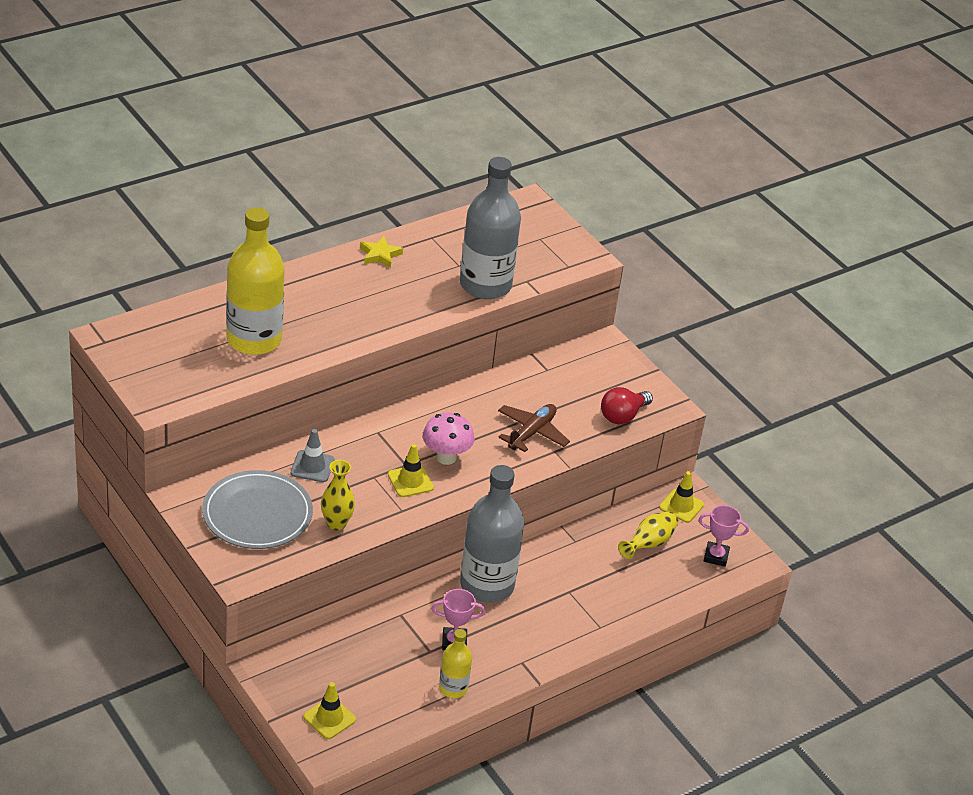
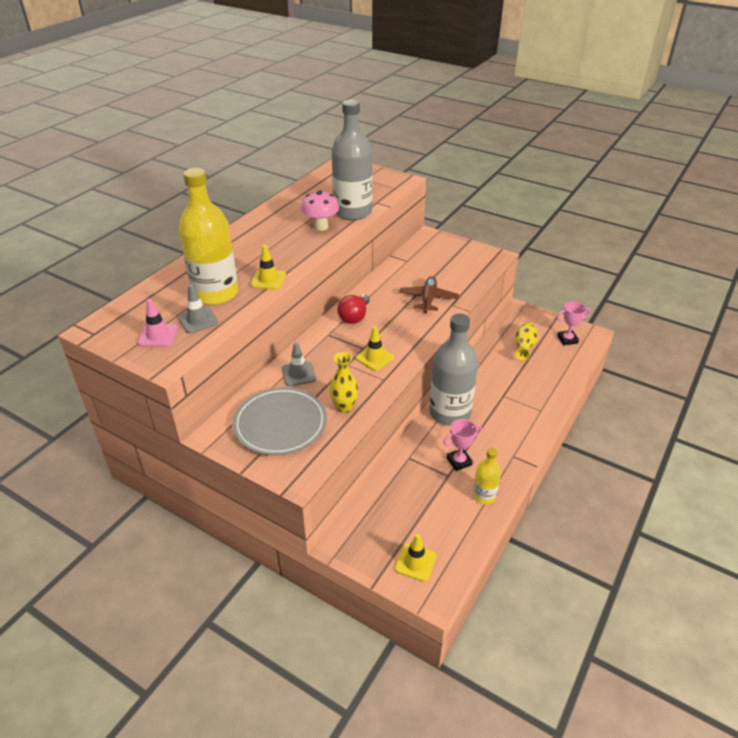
camera: 20 degrees left, 0 degrees up
yellow star [360,236,403,268] -> none
pink mushroom [423,413,475,465] -> pink mushroom moved to [301,190,339,231]
red light bulb [601,387,653,424] -> red light bulb moved to [337,294,370,324]
yellow traffic cone [659,471,704,523] -> yellow traffic cone moved to [251,245,286,290]
none -> pink traffic cone [138,299,178,347]
none -> grey traffic cone [178,284,218,333]

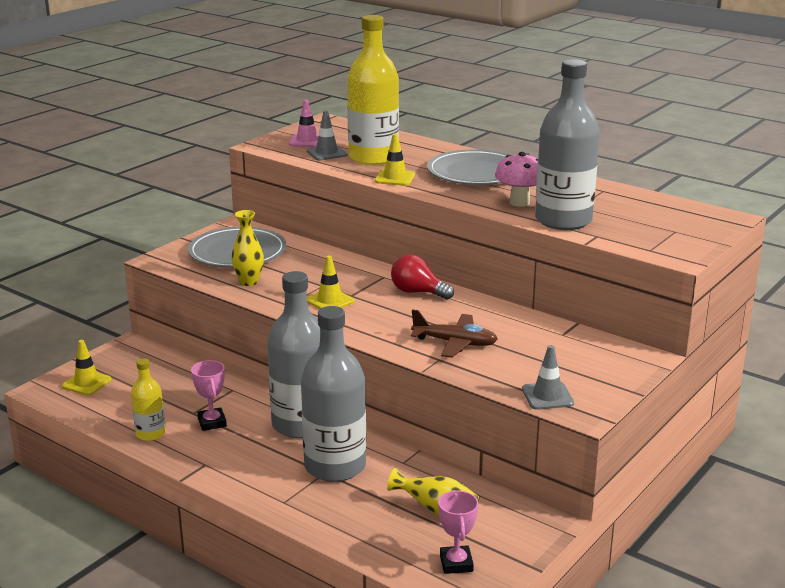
camera: 95 degrees right, 15 degrees down
grey traffic cone [282,342,316,386] -> grey traffic cone moved to [522,345,574,410]
none -> grey bottle [301,306,366,482]
none -> grey plate [427,150,509,185]

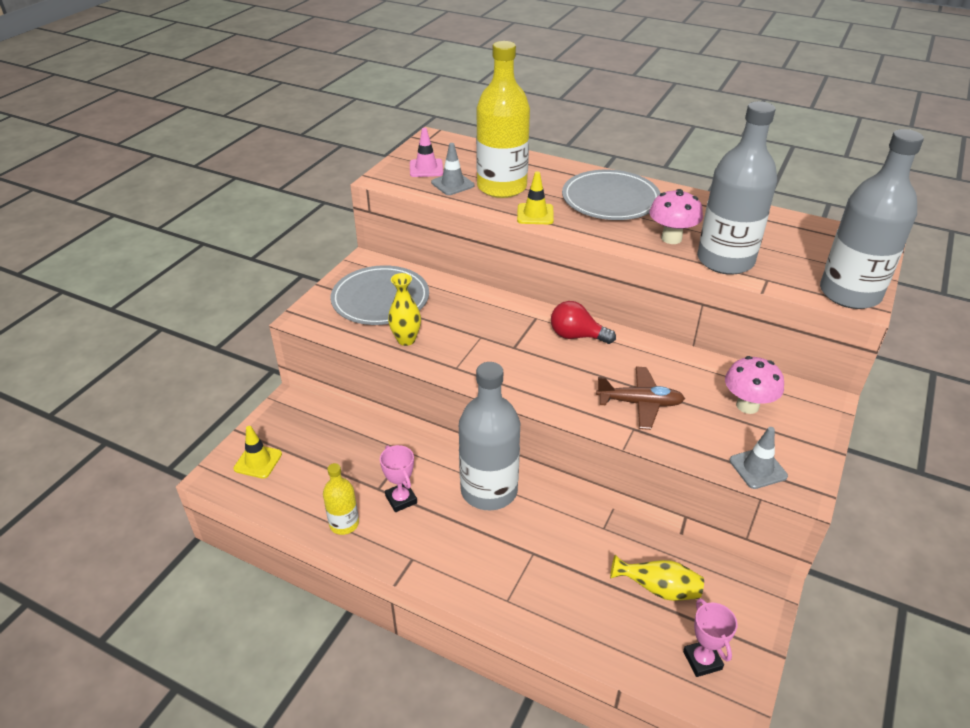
camera: 10 degrees left, 15 degrees up
grey bottle [301,306,366,482] -> grey bottle moved to [820,129,924,309]
yellow traffic cone [307,255,355,309] -> none
none -> pink mushroom [725,356,784,414]

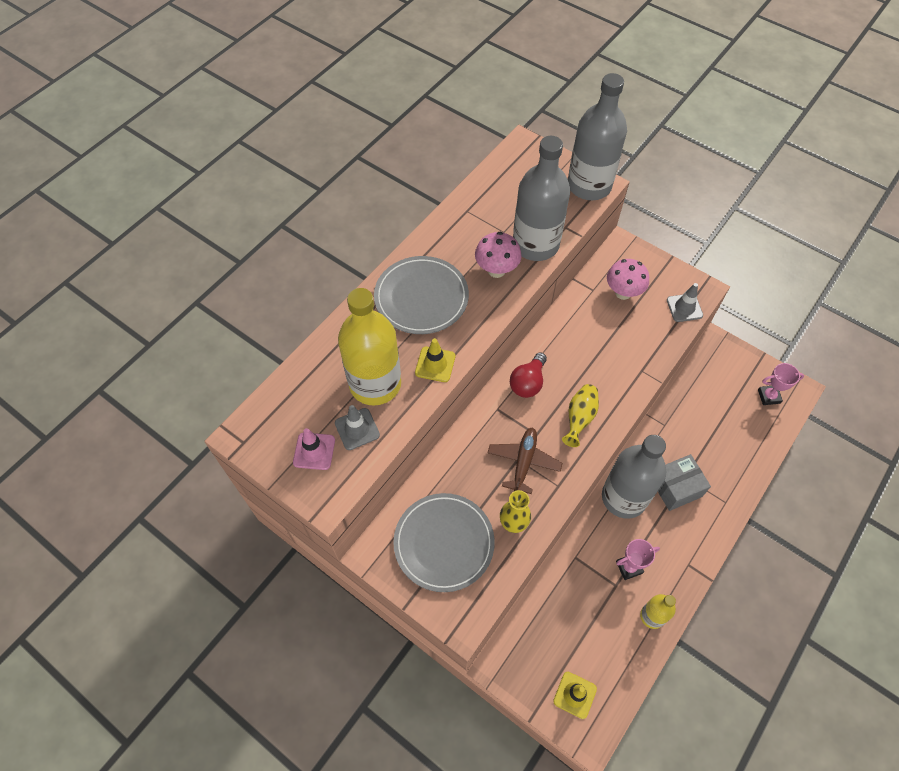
camera: 80 degrees left, 20 degrees up
brown plane [596,366,685,430] -> brown plane moved to [488,427,562,494]
yellow vase [610,555,704,601] -> yellow vase moved to [562,384,599,447]
none -> grey box [658,454,711,511]

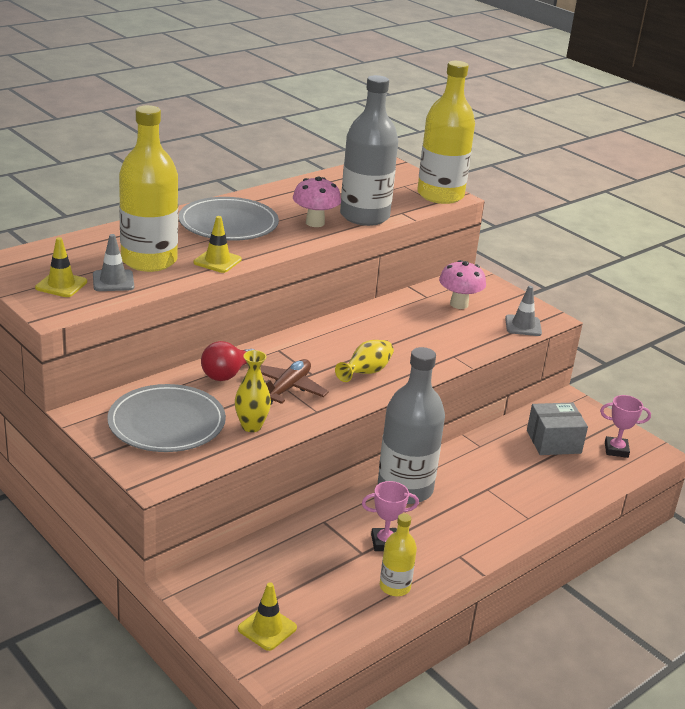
camera: 10 degrees right, 30 degrees down
pink traffic cone [293,428,335,470] -> yellow traffic cone [35,237,87,297]
red light bulb [510,352,547,398] -> red light bulb moved to [201,341,255,381]
grey bottle [568,73,627,200] -> yellow bottle [417,61,475,204]
grey box [658,454,711,511] -> grey box moved to [527,402,588,455]

